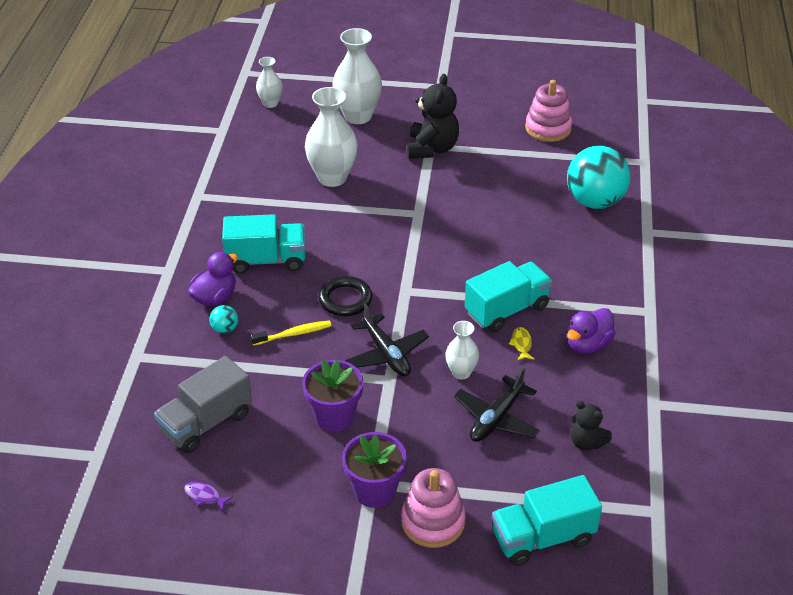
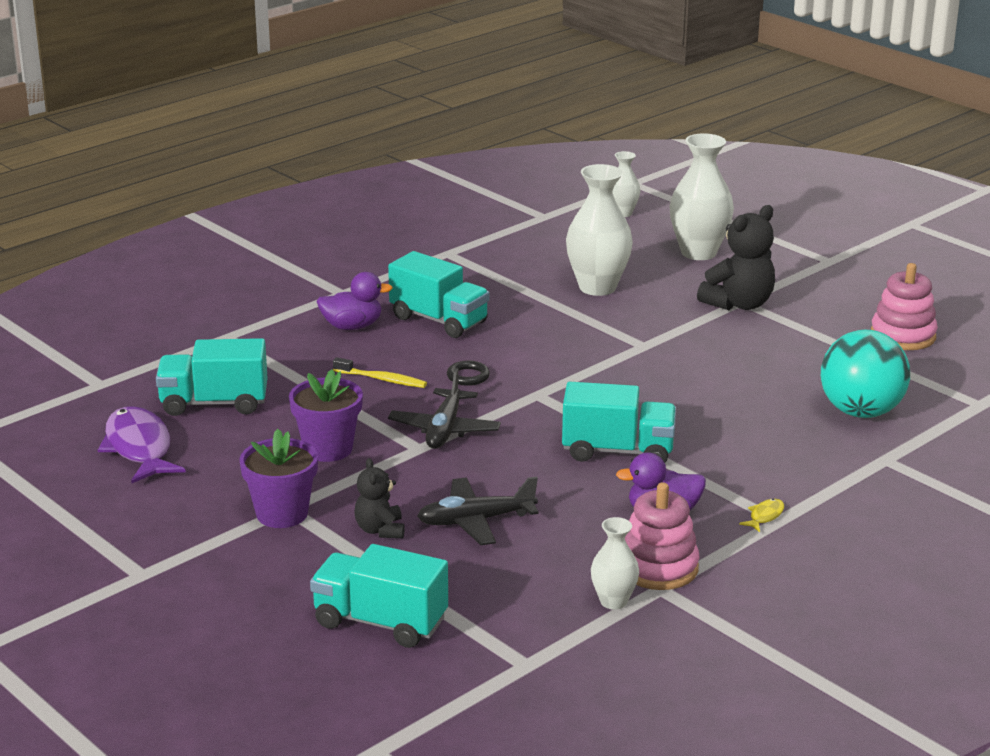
camera: 40 degrees right, 15 degrees down
grey truck [154,356,252,453] -> turquoise truck [156,338,268,416]
purple fish [184,482,233,512] -> purple fish [98,406,186,483], size x2.41
turquoise ball [209,305,238,334] -> none
black ring [318,276,372,316] -> black ring [447,361,490,386], size x0.64
pink stacking toy [401,468,466,548] -> pink stacking toy moved to [625,482,699,590]
white vase [445,321,479,380] -> white vase moved to [591,517,639,610]
yellow fish [509,327,534,360] -> yellow fish moved to [739,499,784,532]
black teddy bear [570,401,612,451] -> black teddy bear moved to [354,458,405,538]

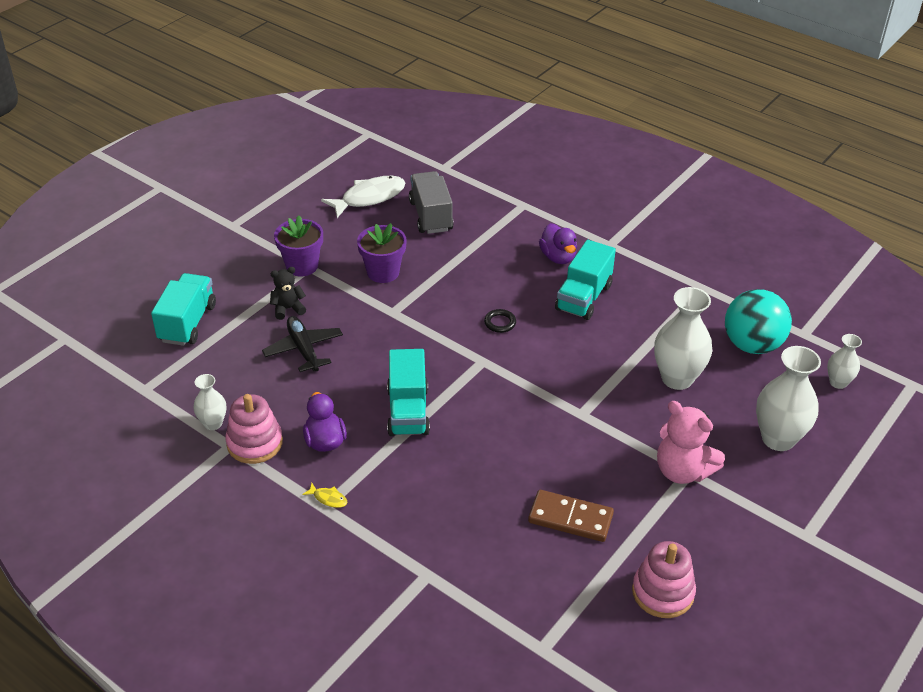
camera: 80 degrees right, 15 degrees up
purple fish [98,406,186,483] -> white fish [321,176,406,218]
turquoise truck [156,338,268,416] -> grey truck [409,171,454,234]
yellow toothbrush [333,357,427,388] -> none
black plane [388,368,501,449] -> none
black teddy bear [697,205,775,310] -> pink teddy bear [657,401,725,484]
turquoise ball [821,330,910,418] -> turquoise ball moved to [725,289,792,354]
none -> brown domino [528,490,614,542]

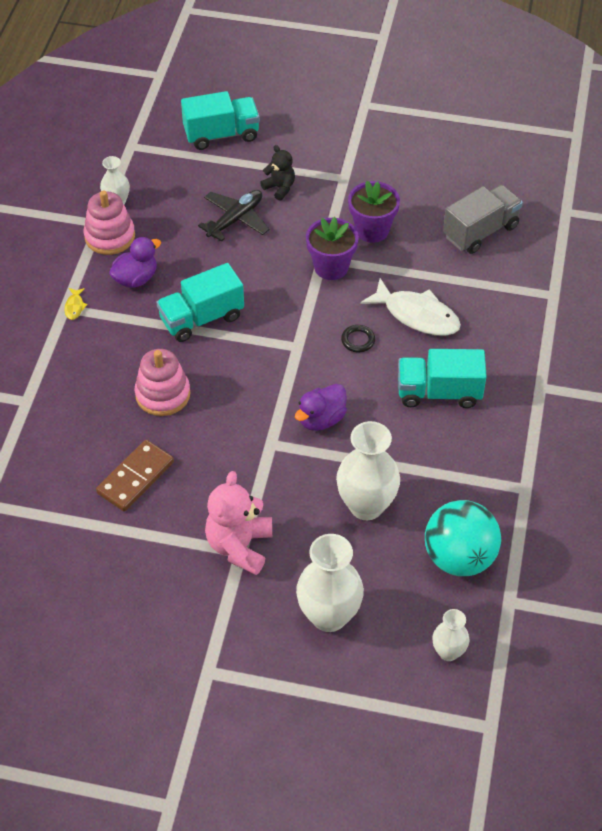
camera: 65 degrees right, 10 degrees up
purple flower pot [274,216,323,277] -> purple flower pot moved to [306,217,359,280]
white fish [321,176,406,218] -> white fish moved to [360,278,461,336]
brown domino [528,490,614,542] -> brown domino turned 45 degrees clockwise [96,440,174,511]
purple duck [539,223,577,264] -> purple duck moved to [295,384,347,431]
pink stacking toy [632,541,696,618] -> pink stacking toy moved to [135,349,190,416]

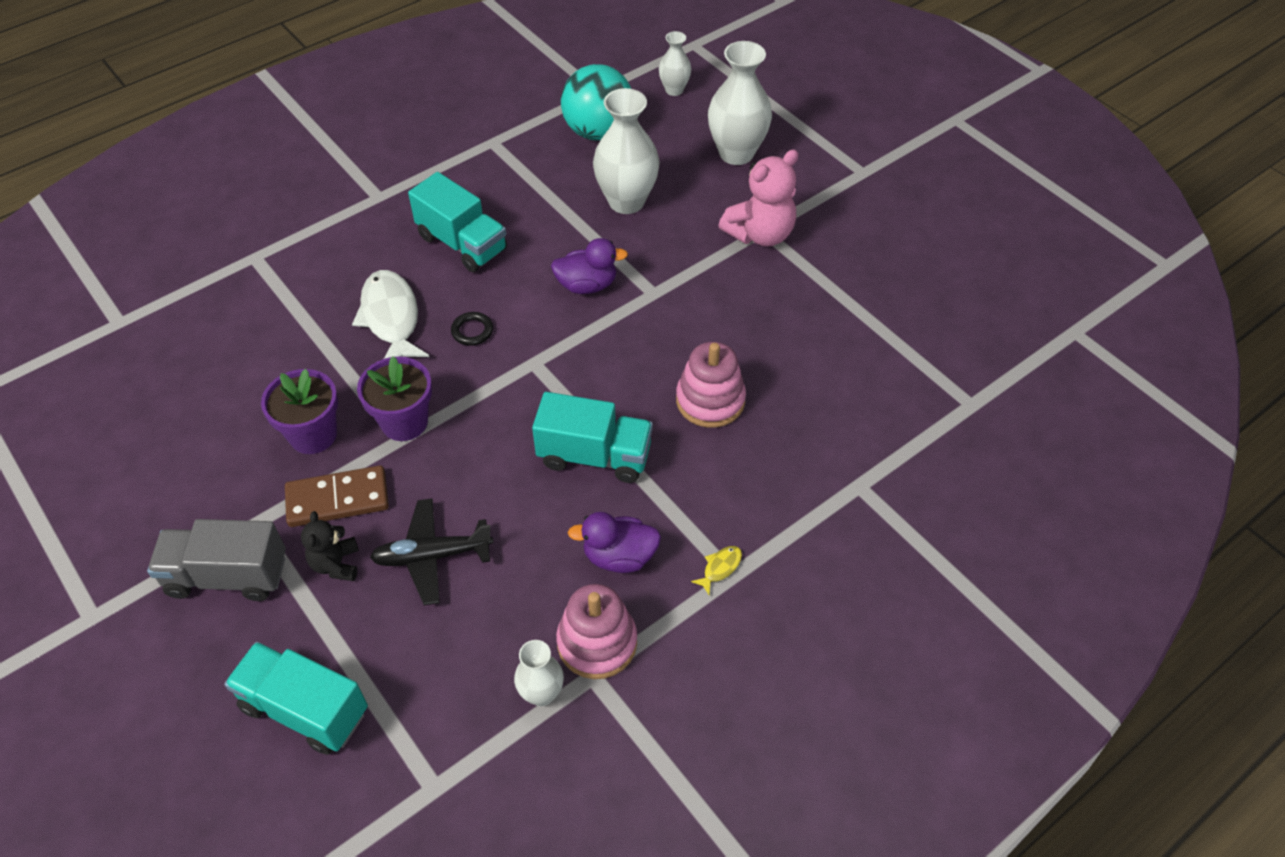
camera: 140 degrees left, 0 degrees up
brown domino [96,440,174,511] -> brown domino moved to [285,465,389,527]
grey truck [443,185,523,254] -> grey truck moved to [147,519,286,601]

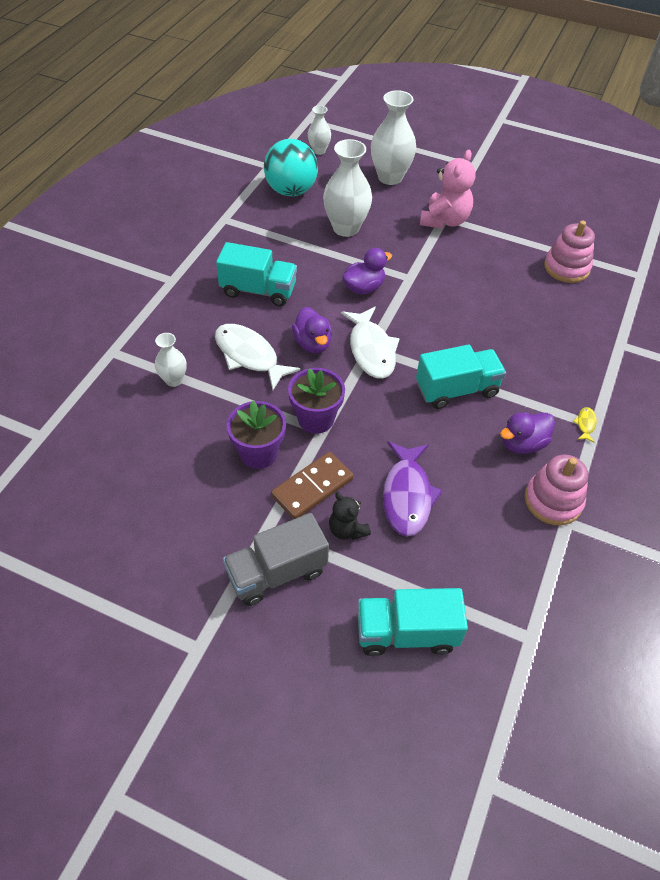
camera: 30 degrees left, 0 degrees up
black plane [370,498,494,605] -> purple fish [383,441,442,537]
black ring [451,312,493,346] -> purple duck [292,307,332,353]
white vase [514,640,564,706] -> white vase moved to [155,333,187,387]
pink stacking toy [676,342,746,428] -> pink stacking toy moved to [544,220,595,283]
none -> white fish [341,307,400,379]

